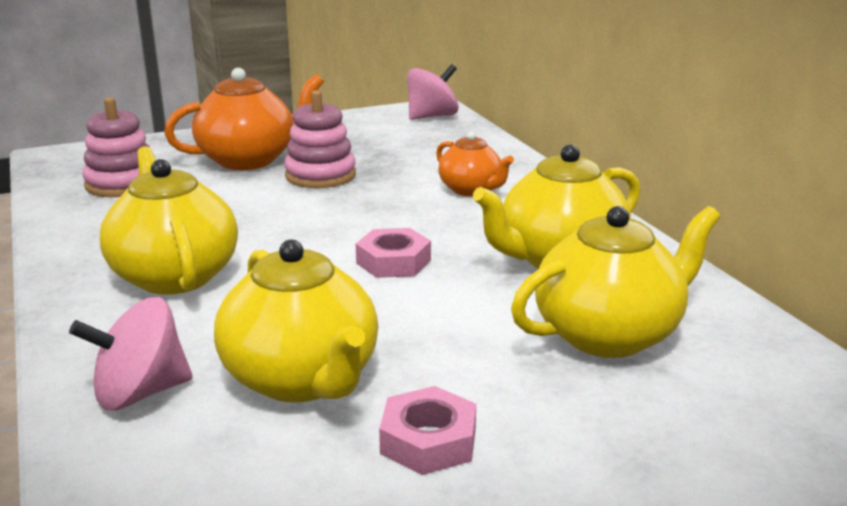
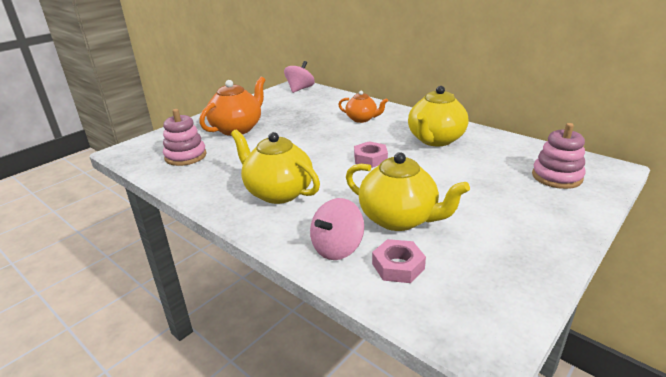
camera: 25 degrees left, 5 degrees up
pink stacking toy [284,90,356,188] -> pink stacking toy moved to [532,123,586,189]
pink nut [379,386,476,475] -> pink nut moved to [372,239,426,283]
yellow teapot [511,206,720,358] -> none

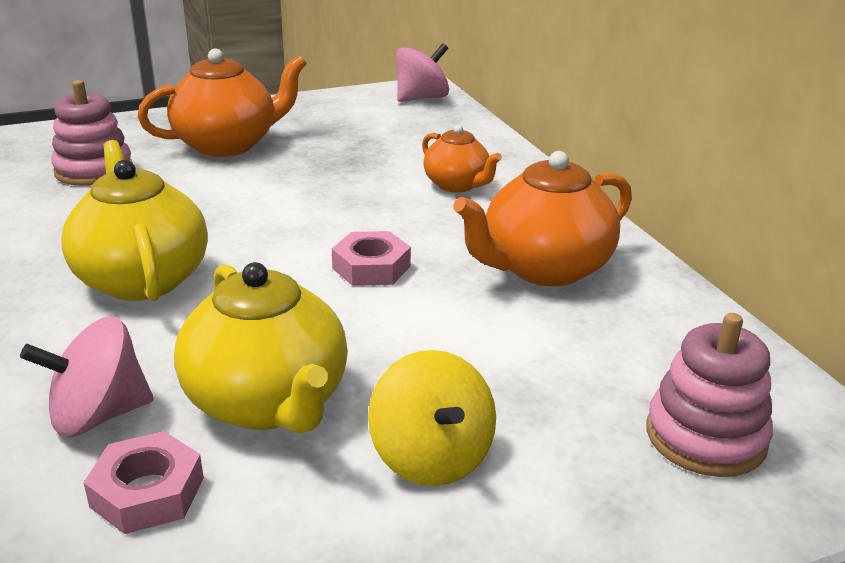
camera: 25 degrees right, 0 degrees up
yellow teapot [408,86,468,146] -> orange teapot [453,151,632,286]
none -> yellow spinning top [368,350,496,486]

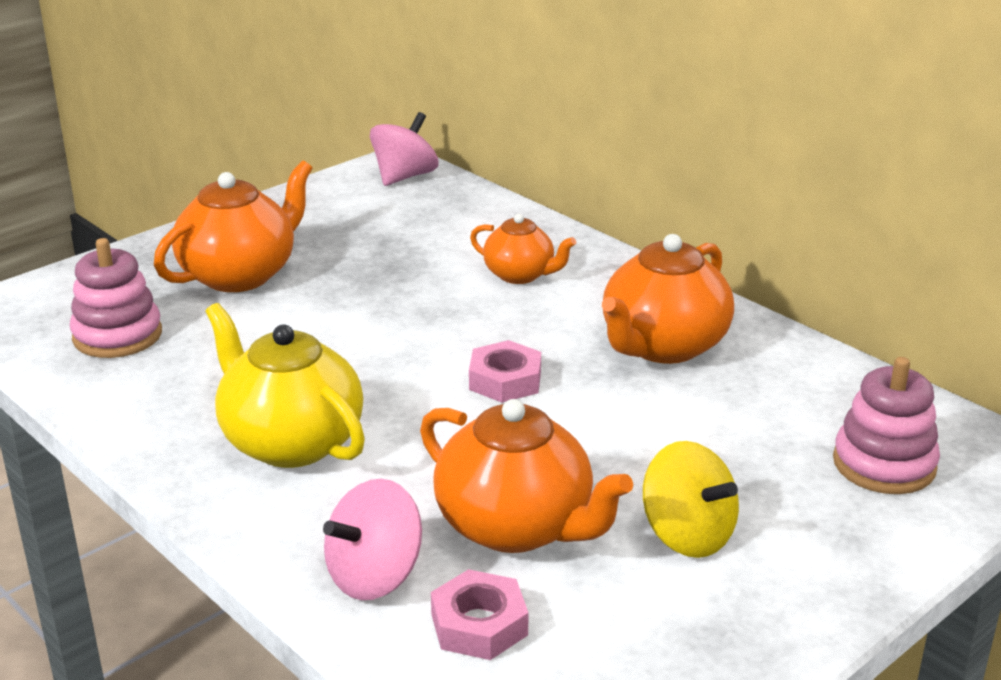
camera: 20 degrees left, 0 degrees up
yellow teapot [174,262,348,434] -> orange teapot [420,399,633,553]

